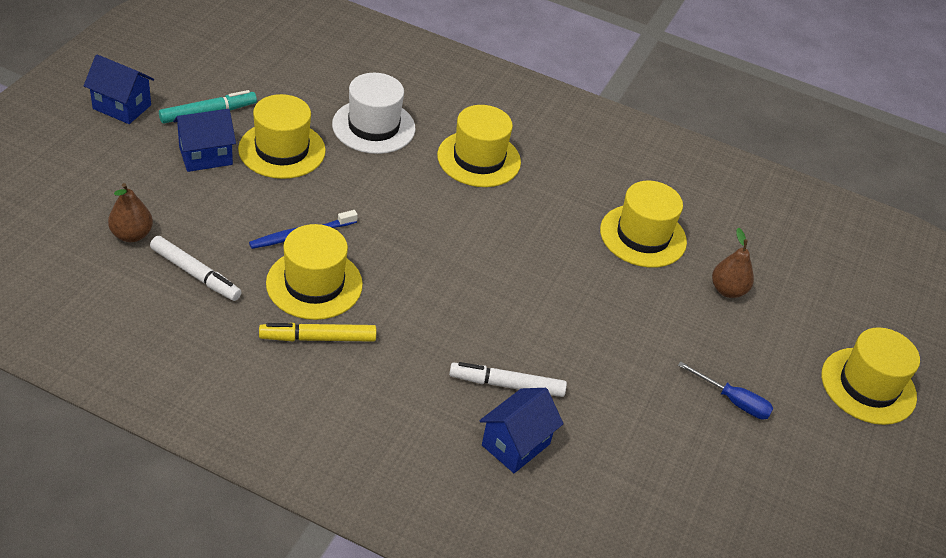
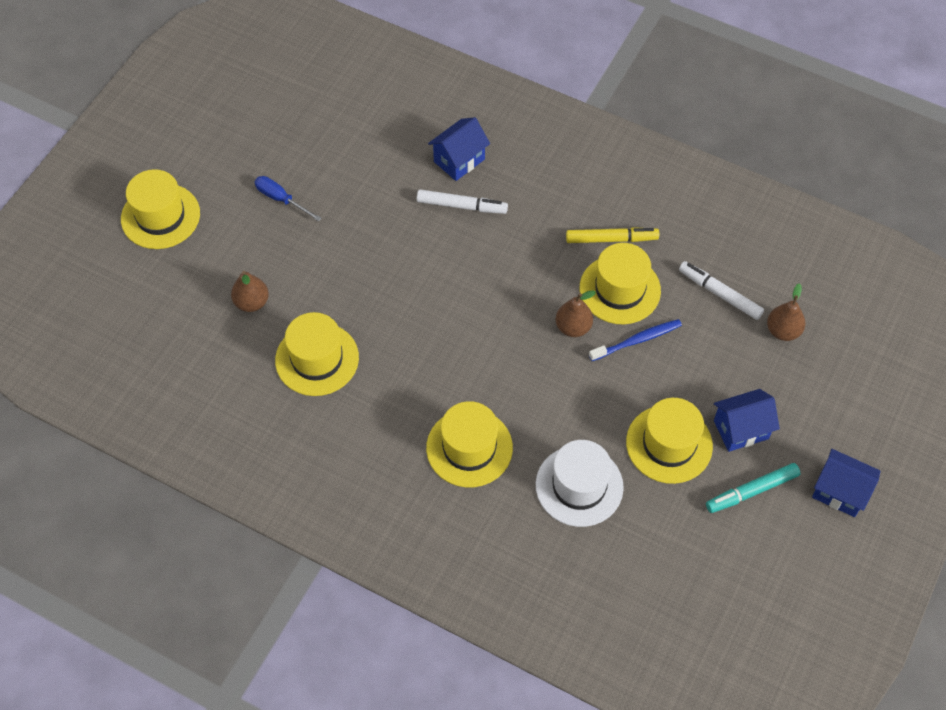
camera: 170 degrees left, 15 degrees up
none -> brown pear [556,290,596,337]

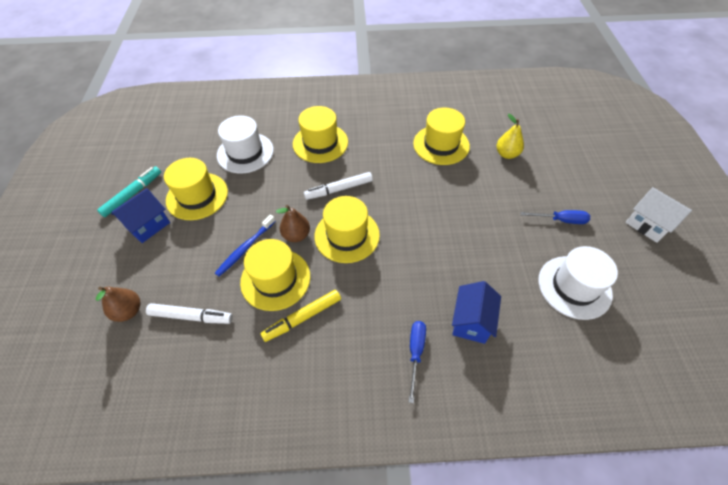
camera: 150 degrees right, 5 degrees down
yellow hat [121,169,200,249] -> yellow hat moved to [314,196,380,263]
brown pear [231,271,269,312] -> yellow pear [497,114,524,159]
white marker [417,190,508,214] -> white marker moved to [304,172,373,200]
blue house [812,449,881,517] -> none
none -> blue screwdriver [409,321,426,403]
none -> white hat [538,246,618,320]
none -> white house [625,187,692,243]

